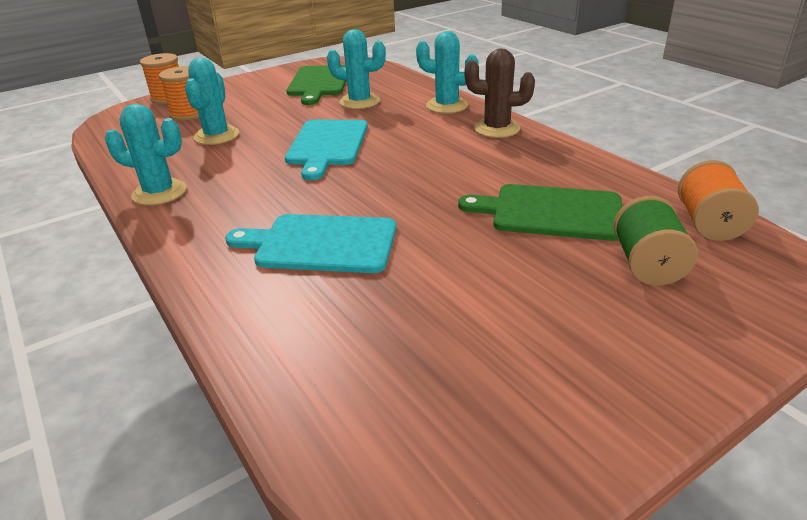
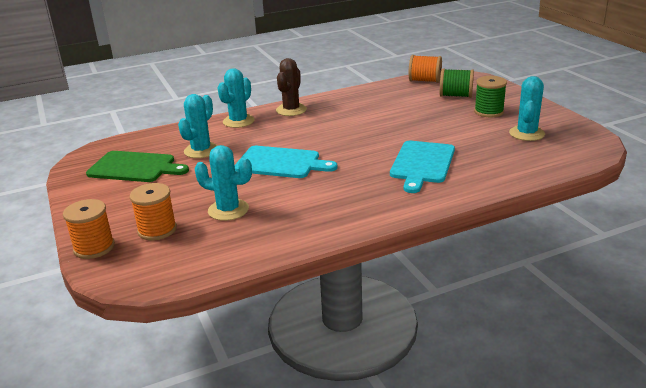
camera: 80 degrees left, 5 degrees down
turquoise cactus [105,104,186,205] -> turquoise cactus moved to [509,76,545,141]
green cutting board [458,184,622,241] -> none
none -> green spool [474,76,507,118]

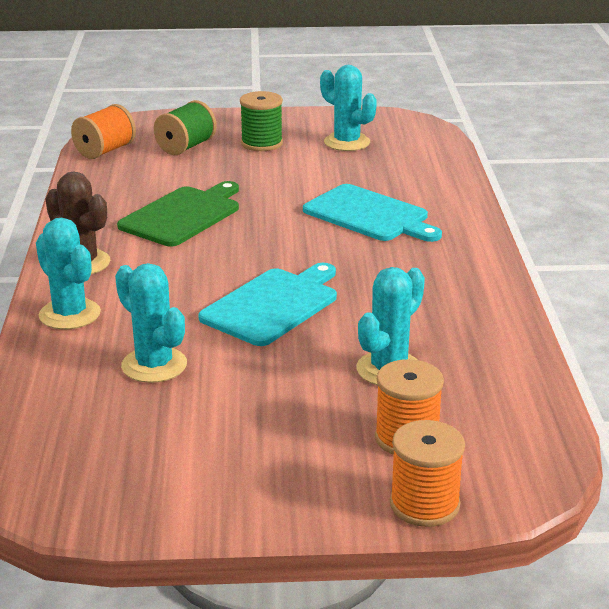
camera: 70 degrees left, 0 degrees up
green cutting board [86,151,189,182] -> green cutting board moved to [117,181,239,247]

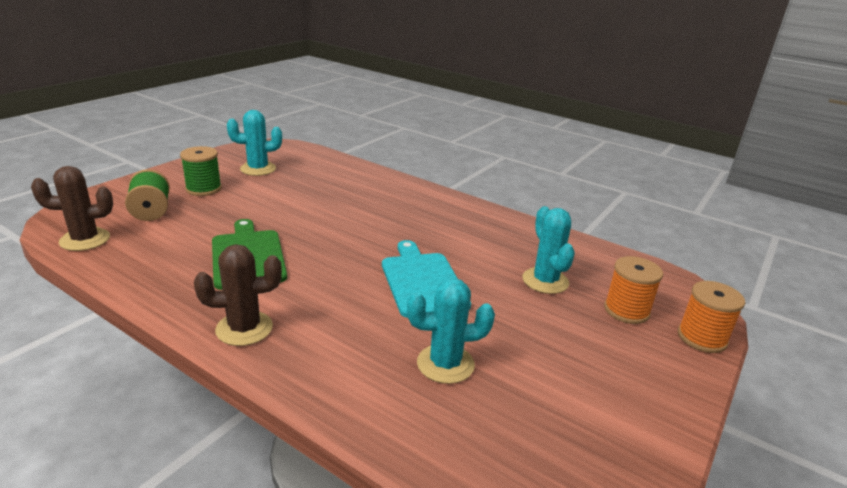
camera: 55 degrees left, 0 degrees up
turquoise cactus [36,217,101,329] -> none
orange spool [71,104,136,159] -> brown cactus [31,166,113,251]
turquoise cutting board [303,184,442,242] -> none

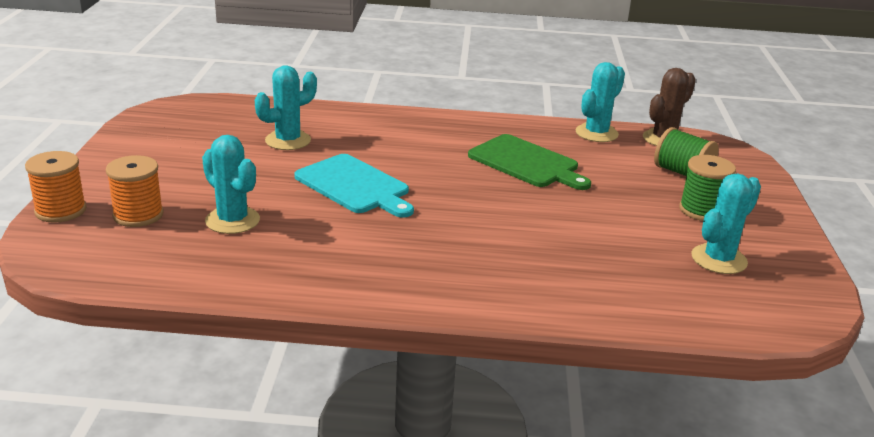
camera: 150 degrees right, 0 degrees up
brown cactus [194,244,282,346] -> none
none -> turquoise cactus [575,62,625,142]

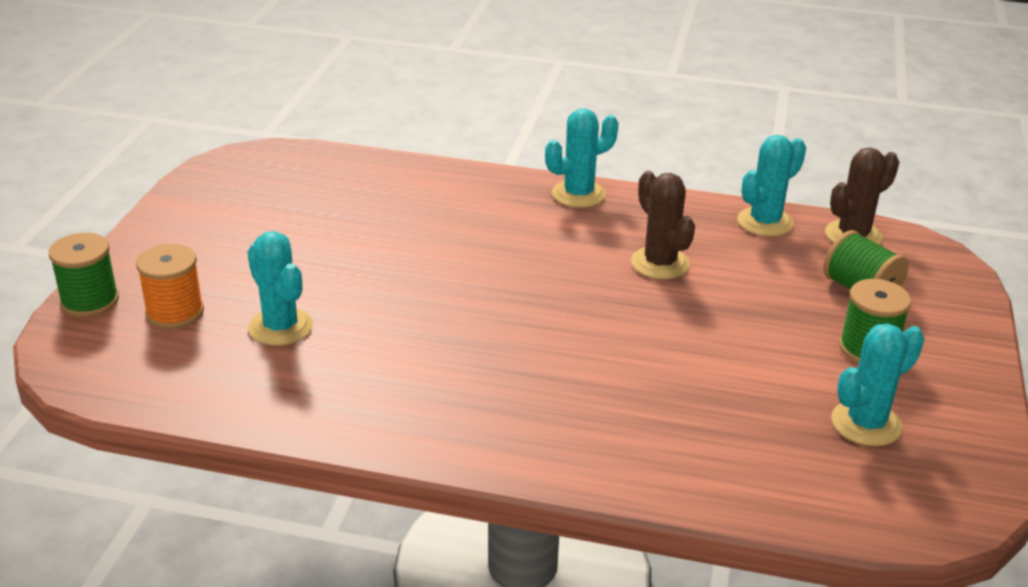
camera: 10 degrees right, 5 degrees up
orange spool [25,151,87,223] -> green spool [49,233,119,317]
turquoise cactus [255,65,317,150] -> turquoise cactus moved to [545,109,619,208]
turquoise cutting board [294,154,414,218] -> none
green cutting board [468,134,591,190] -> brown cactus [631,171,695,279]

